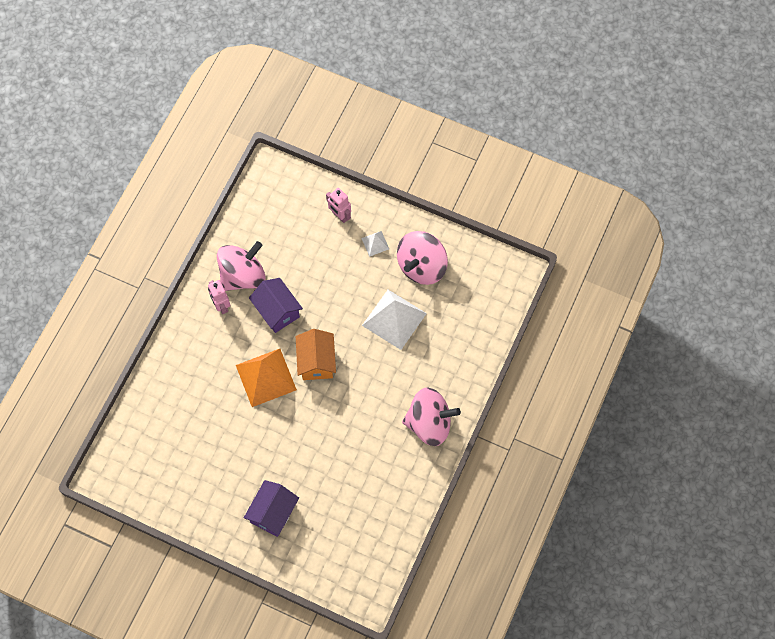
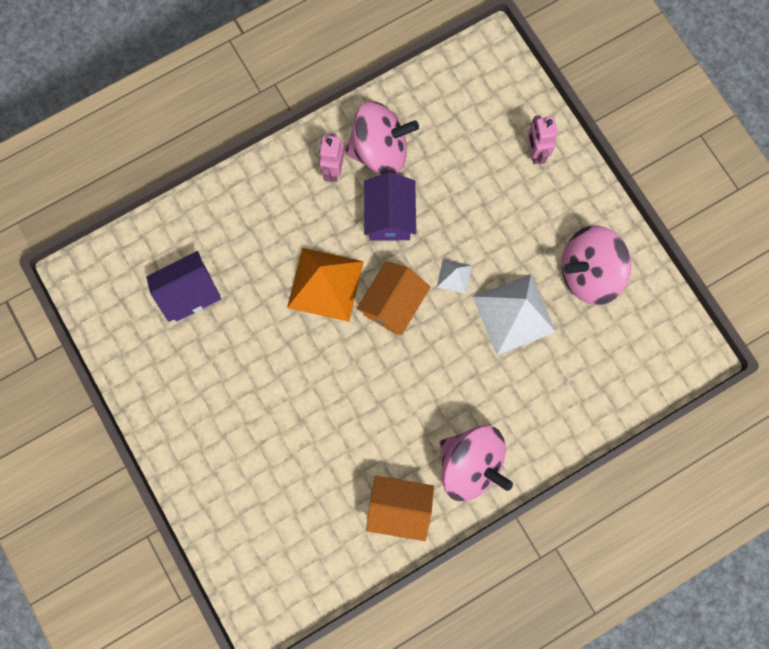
camera: 35 degrees right, 10 degrees up
purple house [244,480,299,537] -> purple house moved to [146,251,221,322]
white pyramid [361,231,389,257] -> white pyramid moved to [437,259,472,294]
none -> orange house [366,476,434,541]

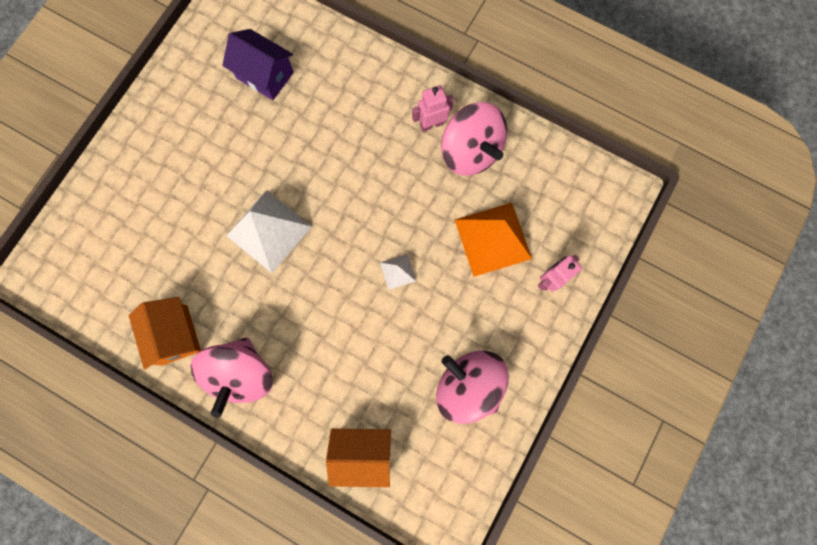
camera: 60 degrees right, 0 degrees up
orange pyramid [287,248,364,322] -> orange pyramid moved to [455,203,532,277]
orange house [357,261,431,335] -> orange house moved to [326,429,391,487]
purple house [364,172,416,241] -> none
white pyramid [472,274,556,355] -> white pyramid moved to [226,190,312,273]

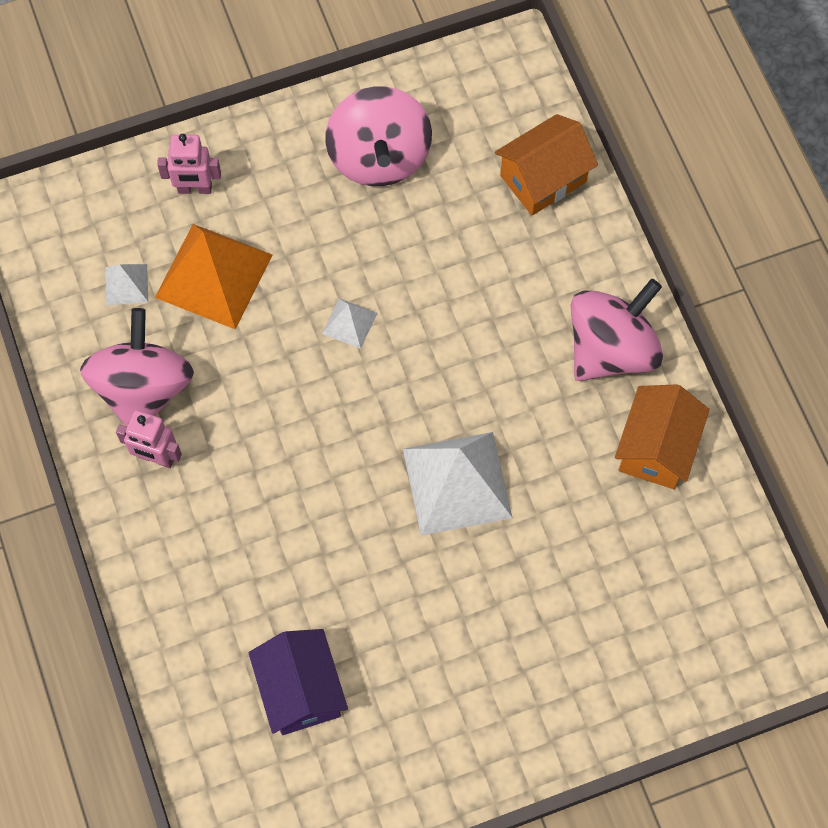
camera: 140 degrees left, 10 degrees down
orange house [326,429,391,487] -> orange house turned 75 degrees counterclockwise [495,114,598,215]
none -> white pyramid [105,264,148,305]

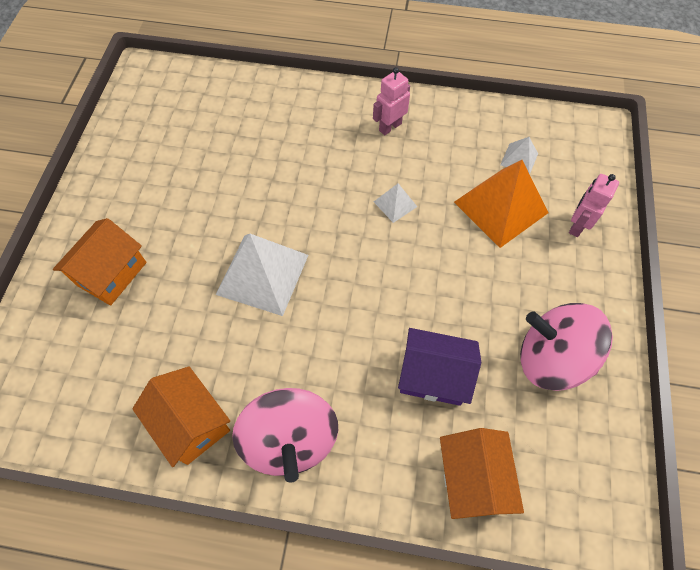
camera: 120 degrees right, 5 degrees down
pink spinning top [80,308,194,427] -> none
purple house [249,629,348,735] -> purple house moved to [398,328,481,406]
white pyramid [322,298,377,349] -> white pyramid moved to [374,183,417,223]
none -> orange house [53,218,147,306]

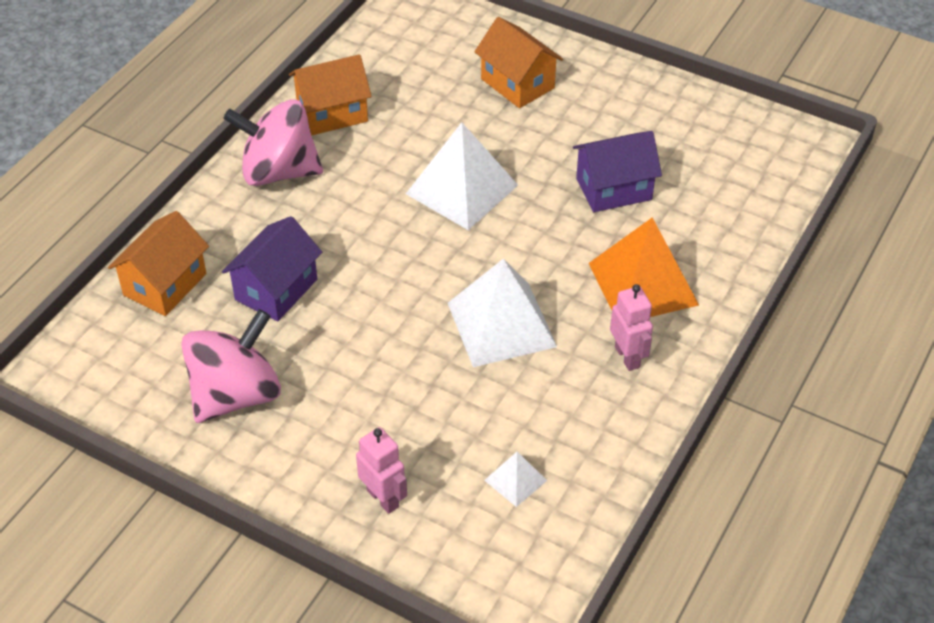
camera: 110 degrees right, 15 degrees down
white pyramid [374,183,417,223] -> white pyramid [448,258,557,367], size x2.12
orange house [440,428,524,519] -> orange house turned 75 degrees counterclockwise [108,211,209,316]
orange pyramid [454,160,548,248] -> orange pyramid moved to [589,218,699,317]
none -> purple house [573,131,662,212]

